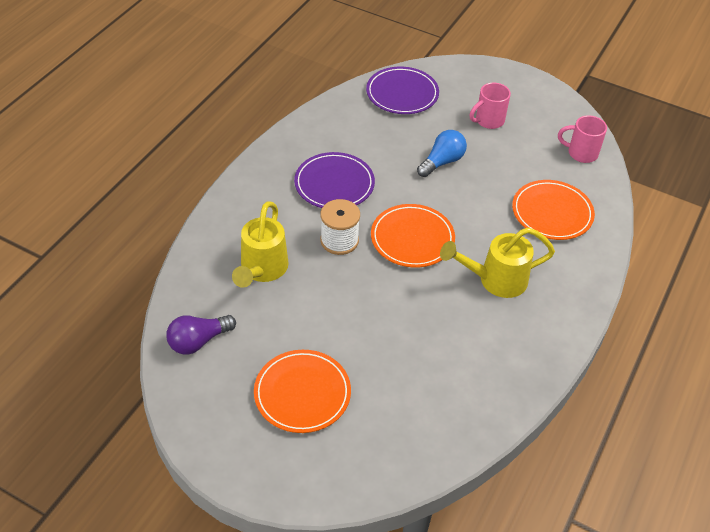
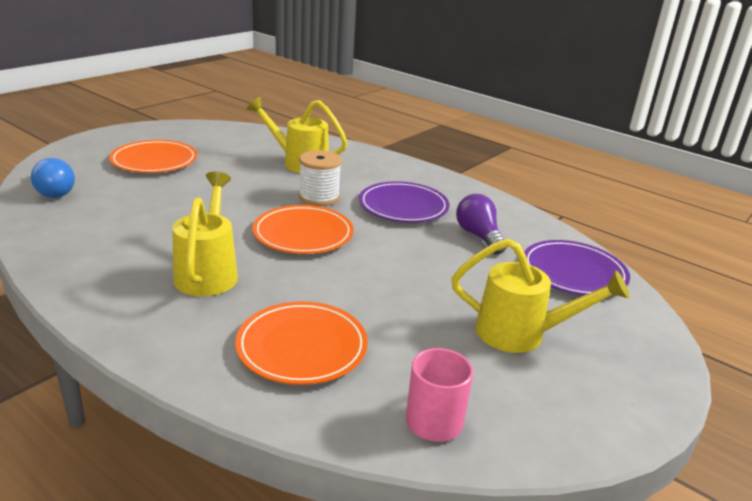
camera: 100 degrees right, 20 degrees down
purple light bulb [166,315,236,355] -> purple light bulb moved to [456,194,507,254]
blue light bulb [417,130,467,177] -> blue light bulb moved to [31,158,75,198]
pink mug [469,82,511,129] -> yellow watering can [451,238,630,353]

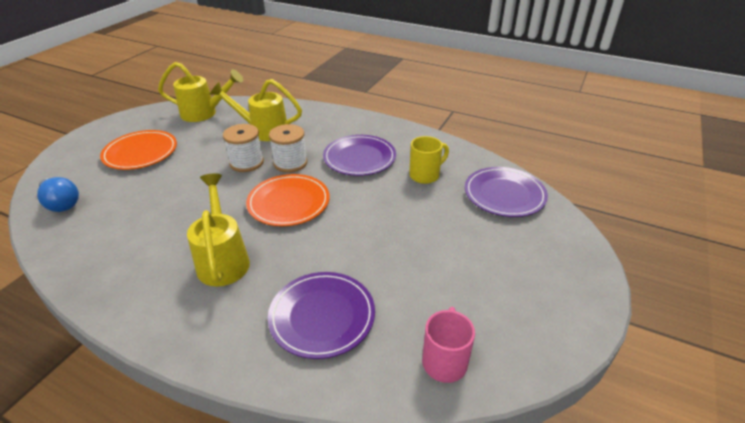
camera: 10 degrees left, 10 degrees up
orange plate [235,301,368,385] -> purple plate [268,272,375,359]
yellow watering can [451,238,630,353] -> yellow watering can moved to [158,62,243,122]
purple light bulb [456,194,507,254] -> yellow mug [409,136,449,184]
none -> white spool [223,124,264,172]

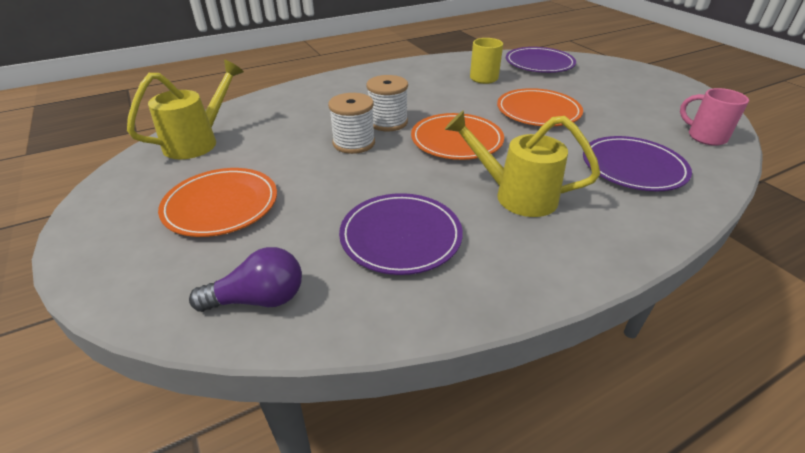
camera: 55 degrees left, 0 degrees up
blue light bulb [37,177,79,212] -> purple light bulb [189,247,302,312]
yellow watering can [210,79,302,141] -> none
purple plate [323,135,396,176] -> purple plate moved to [339,193,463,275]
none -> orange plate [497,88,583,126]

